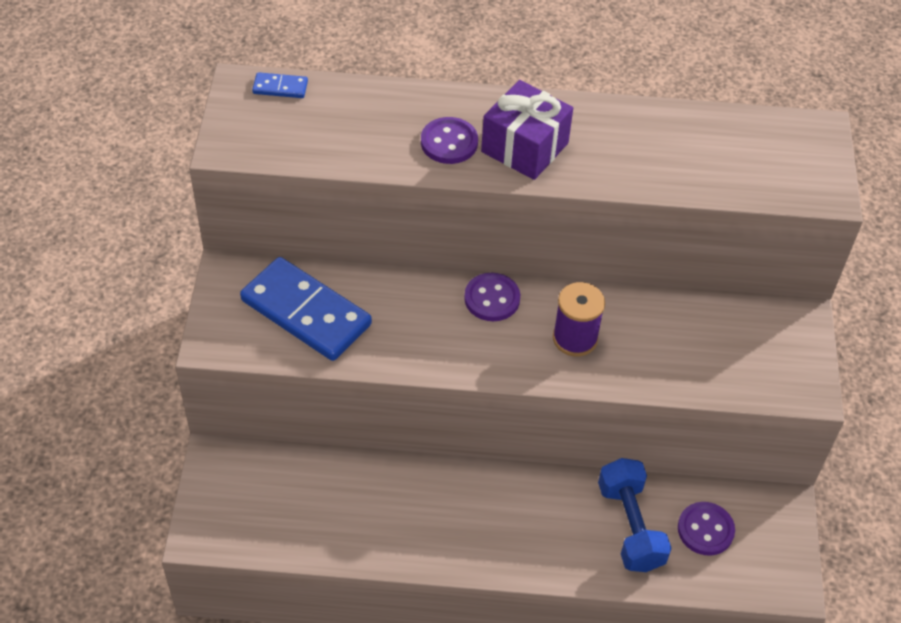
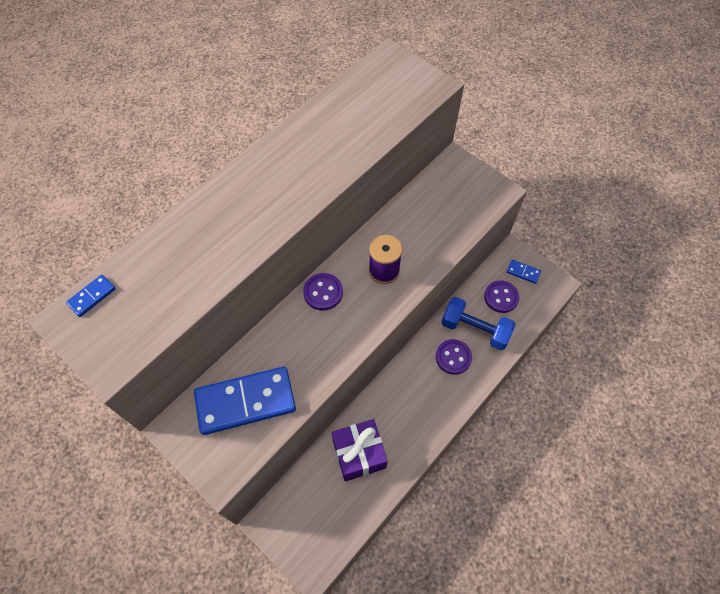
camera: 50 degrees left, 10 degrees up
purple button [421,117,478,164] -> purple button moved to [436,339,472,375]
purple gift [481,80,573,180] -> purple gift moved to [332,419,388,481]
none -> blue domino [507,260,541,284]

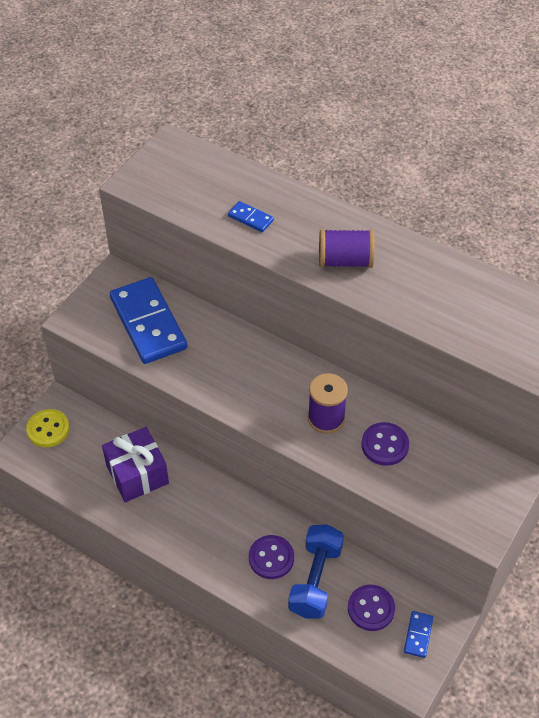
camera: 80 degrees right, 10 degrees down
blue domino [66,275,116,317] -> blue domino moved to [228,201,274,232]
purple button [303,273,343,311] -> purple button moved to [361,422,409,466]
none -> yellow button [26,409,70,447]
none -> purple spool [319,229,375,268]

